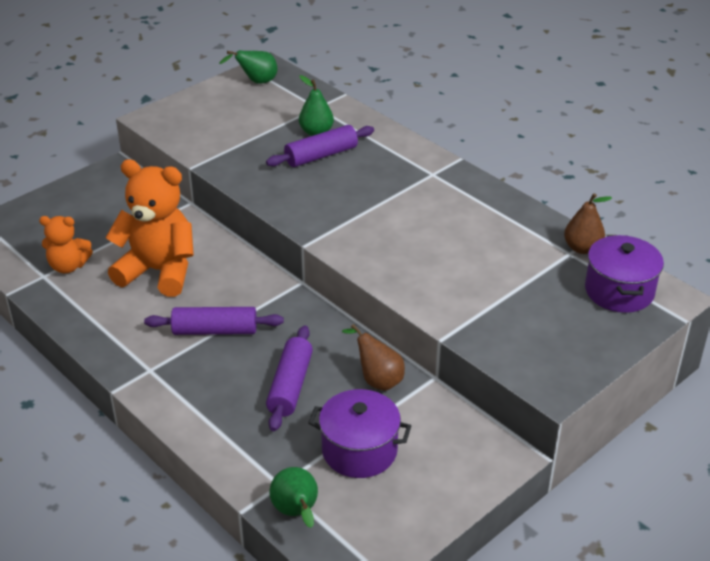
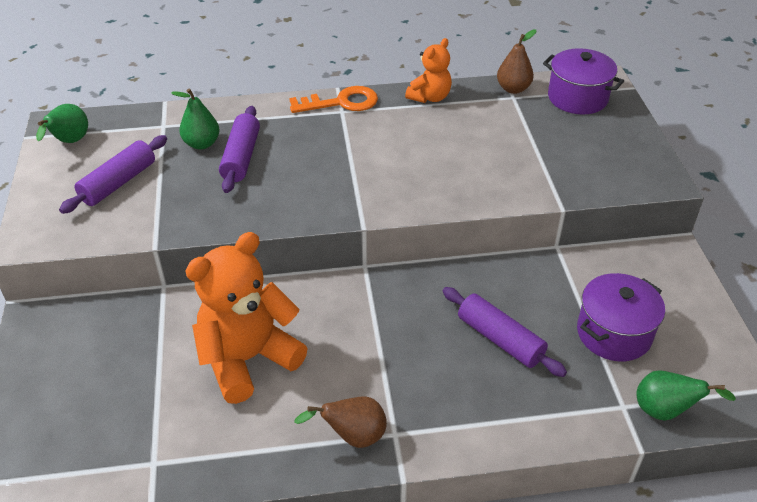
camera: 55 degrees left, 5 degrees up
orange teddy bear [39,216,93,273] -> orange teddy bear moved to [405,38,452,103]
purple rolling pin [144,307,284,335] -> purple rolling pin moved to [59,135,167,214]
brown pear [342,324,405,391] -> brown pear moved to [294,396,387,448]
none -> orange key [289,86,378,113]

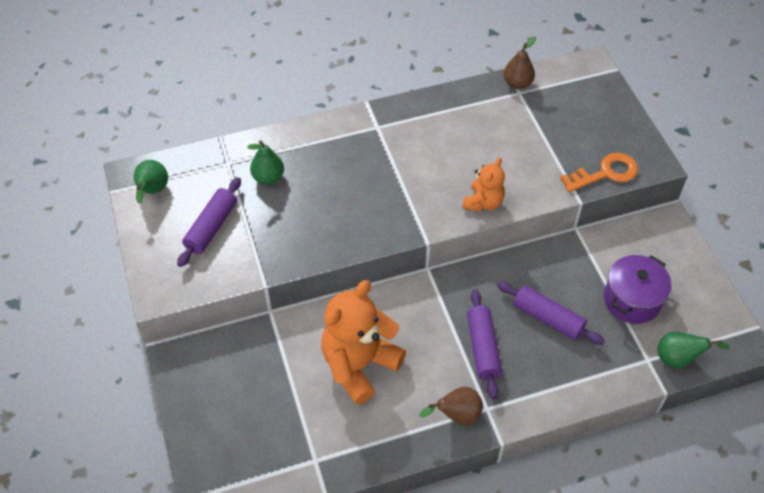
camera: 10 degrees left, 10 degrees up
purple rolling pin [219,106,260,193] -> purple rolling pin moved to [467,290,502,399]
orange key [289,86,378,113] -> orange key moved to [560,153,638,192]
orange teddy bear [405,38,452,103] -> orange teddy bear moved to [462,158,505,212]
purple pot [543,48,624,114] -> none

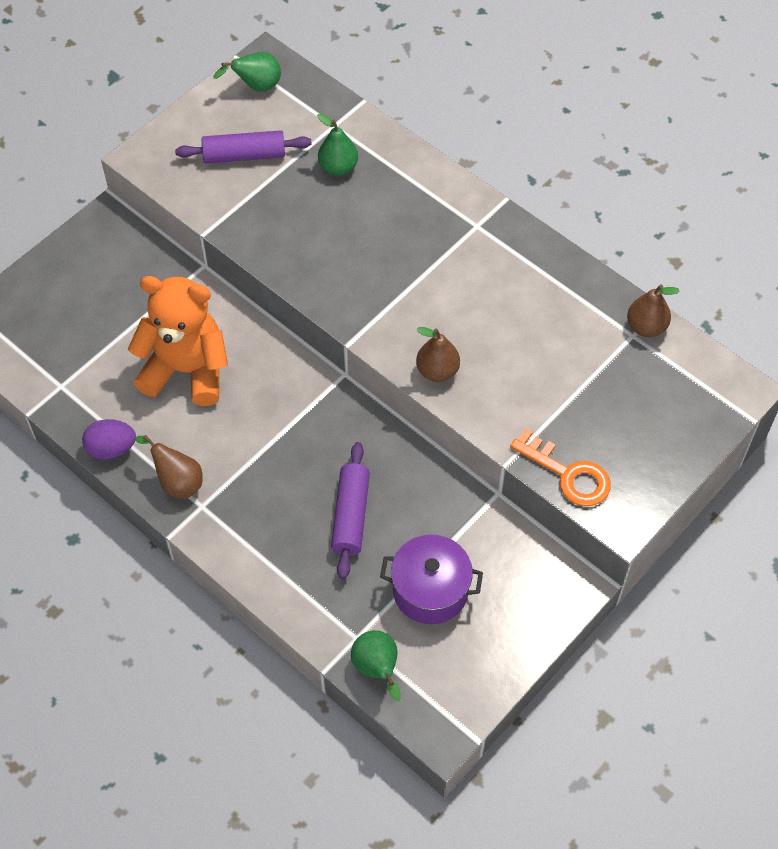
camera: 60 degrees right, 5 degrees up
orange teddy bear [462,158,505,212] -> brown pear [416,327,460,382]
purple rolling pin [467,290,502,399] -> none
none -> purple egg [82,419,136,460]

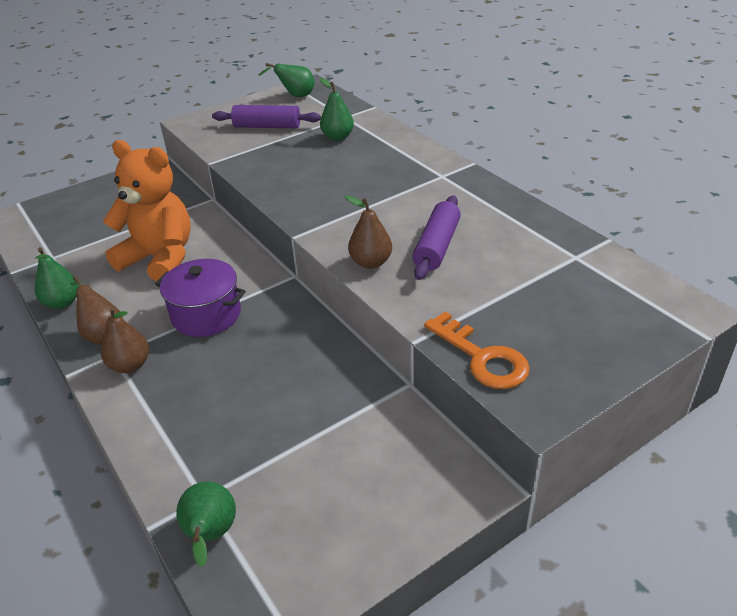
camera: 15 degrees right, 20 degrees down
purple egg [82,419,136,460] -> green pear [35,247,79,309]
purple rolling pin [331,442,370,579] -> purple rolling pin moved to [413,196,461,280]
purple pot [380,535,483,624] -> purple pot moved to [155,259,246,337]
brown pear [627,284,680,337] -> brown pear moved to [101,307,149,373]

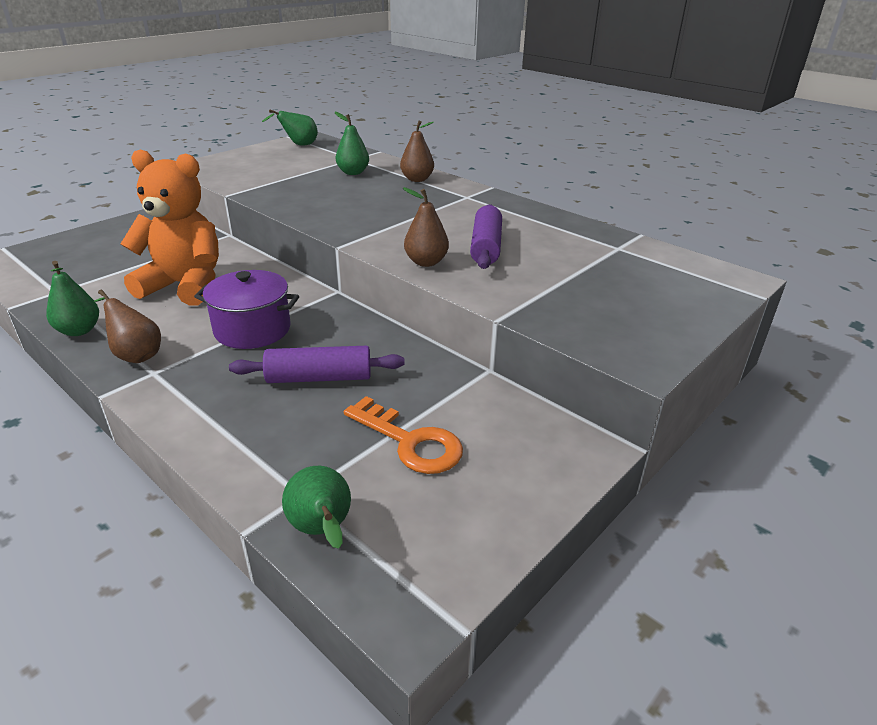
camera: 15 degrees left, 5 degrees down
brown pear [101,307,149,373] -> brown pear moved to [400,120,434,182]
purple rolling pin [212,105,321,128] -> purple rolling pin moved to [229,346,405,383]
orange key [424,311,530,389] -> orange key moved to [344,396,463,474]

